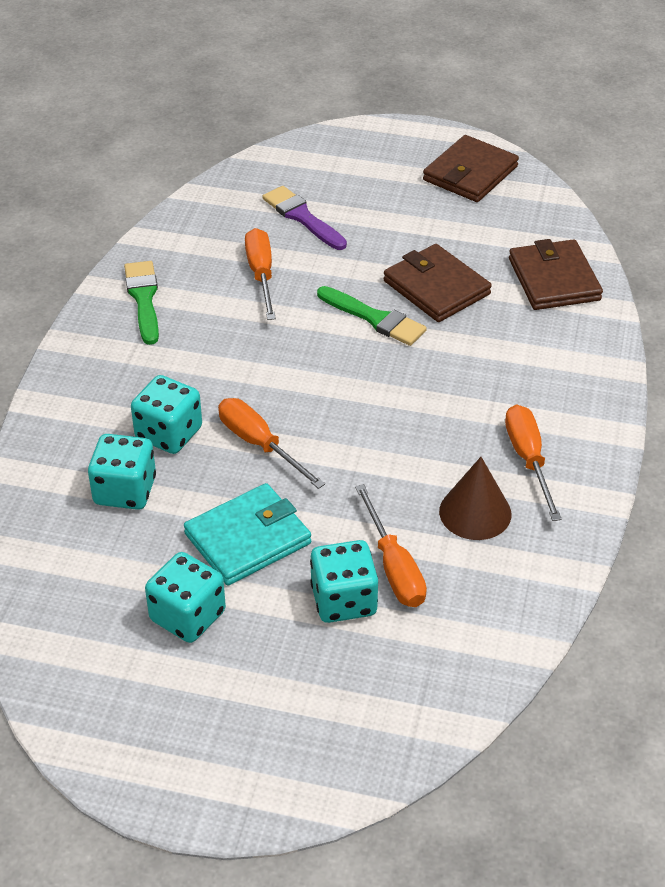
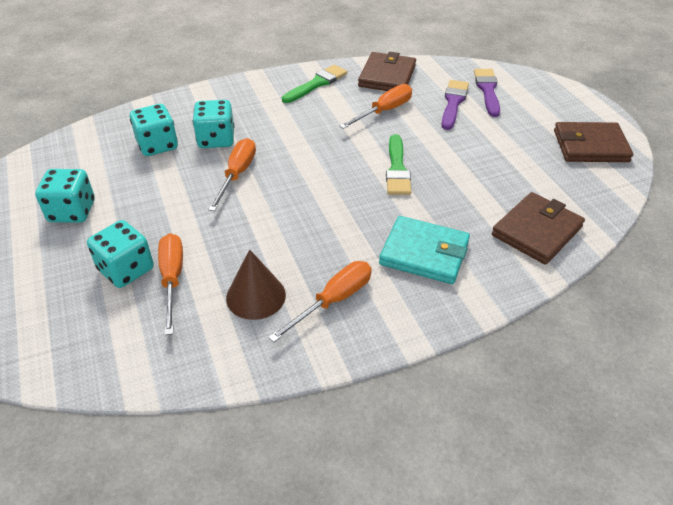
camera: 55 degrees right, 0 degrees up
turquoise wallet [184,483,311,585] -> turquoise wallet moved to [379,216,470,284]
orange screwdriver [355,484,427,607] -> orange screwdriver turned 135 degrees clockwise [158,233,183,335]
brown wallet [384,244,492,322] -> brown wallet moved to [358,52,416,91]
none -> purple brush [474,69,500,117]

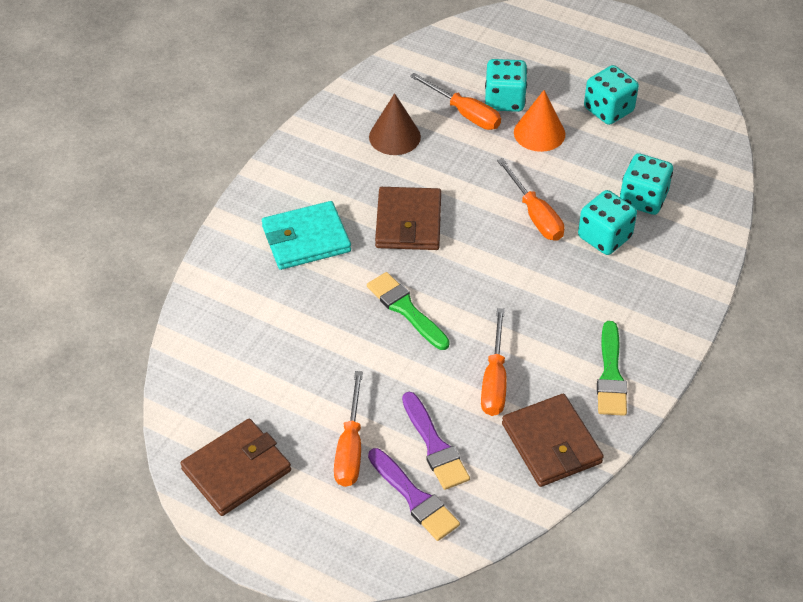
camera: 140 degrees right, 5 degrees up
orange screwdriver [268,261,372,342] -> orange screwdriver moved to [334,371,363,487]
brown wallet [492,192,585,265] -> brown wallet moved to [375,187,441,250]
none -> orange cone [514,90,565,152]

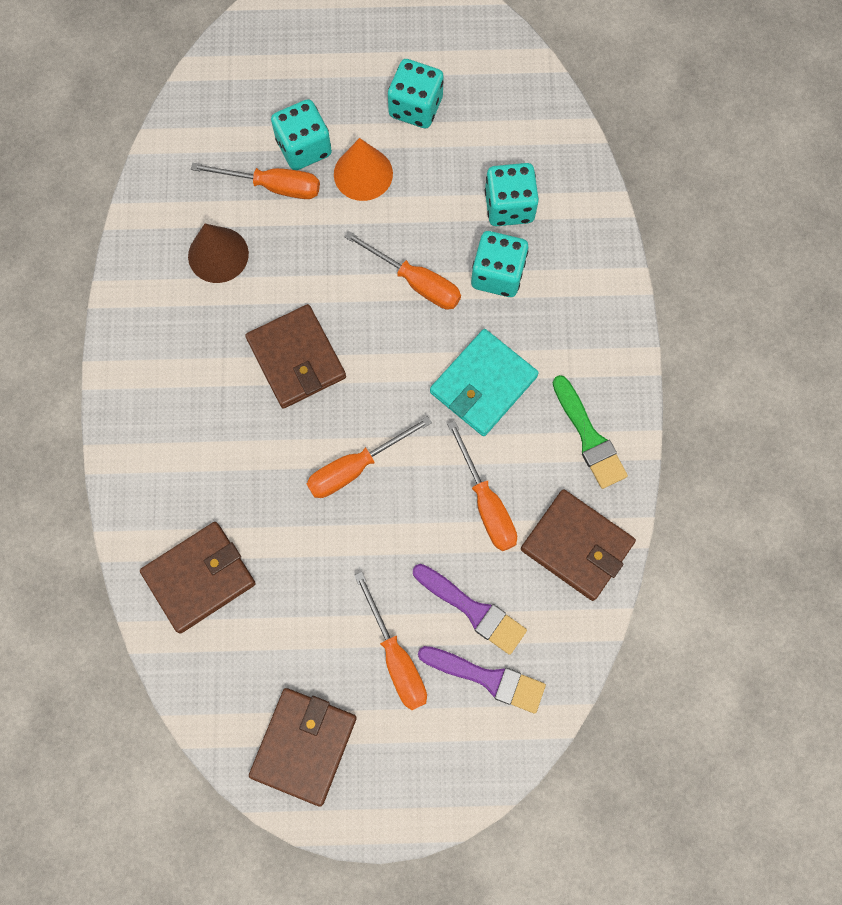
camera: 30 degrees left, 25 degrees up
turquoise wallet [262,201,351,270] -> turquoise wallet moved to [430,329,539,436]
green brush [367,272,450,350] -> orange screwdriver [307,416,432,498]
none -> brown wallet [140,522,256,634]

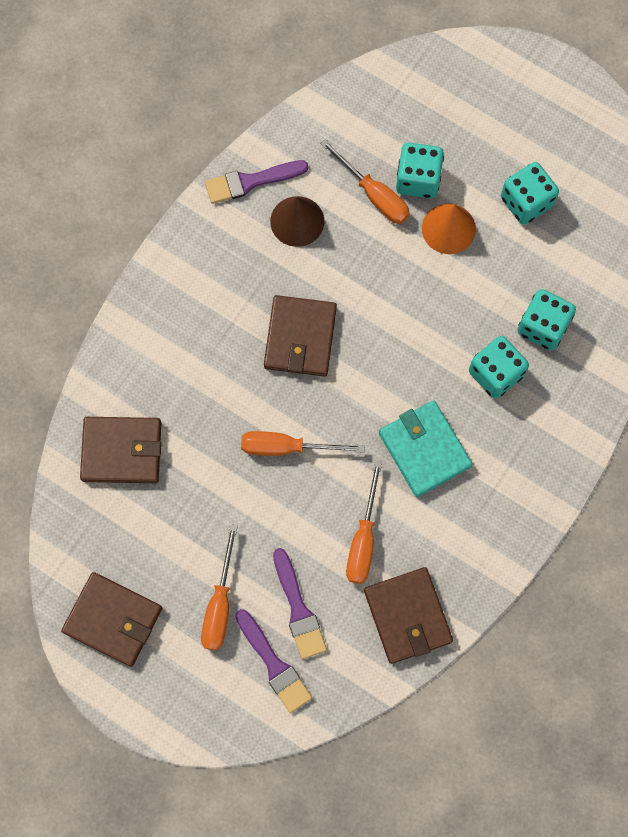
camera: 35 degrees right, 0 degrees up
brown wallet [249,688,357,807] -> brown wallet turned 60 degrees clockwise [61,572,162,667]
orange screwdriver [345,231,461,309] -> none
turquoise wallet [430,329,539,436] -> turquoise wallet turned 75 degrees clockwise [379,401,473,497]
green brush [553,375,628,489] -> none
none -> purple brush [205,160,309,204]

